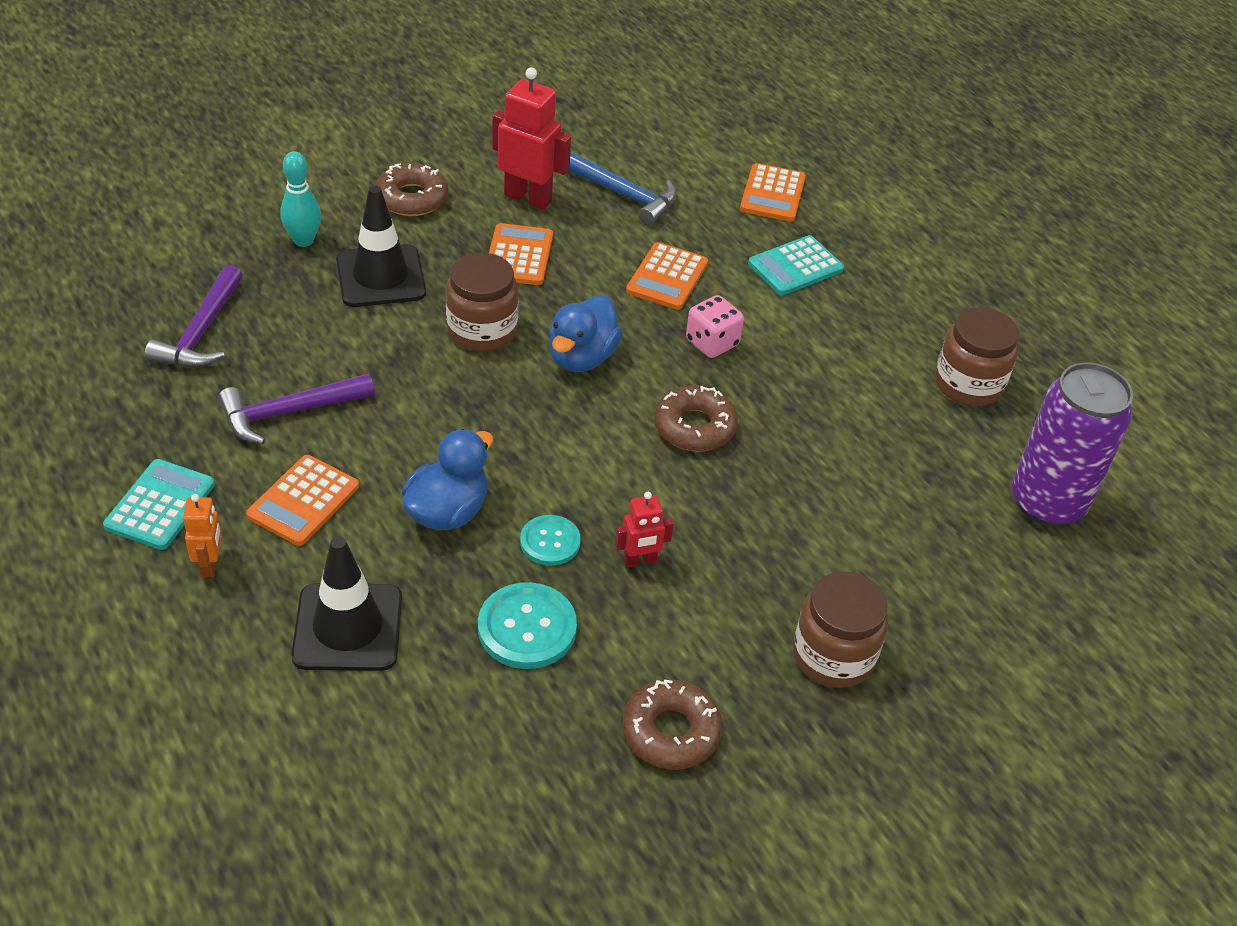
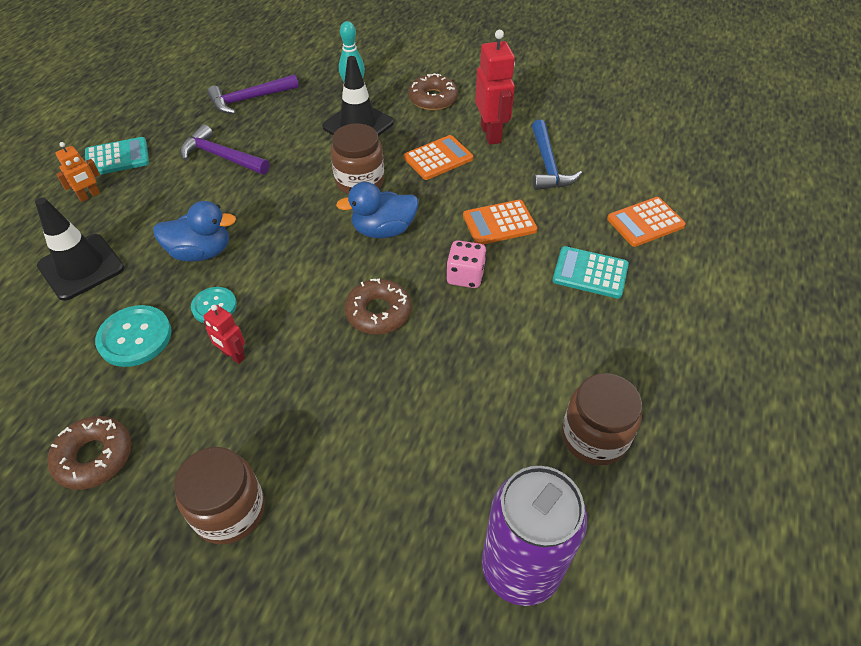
camera: 55 degrees right, 5 degrees up
orange calculator [246,455,359,546] -> none

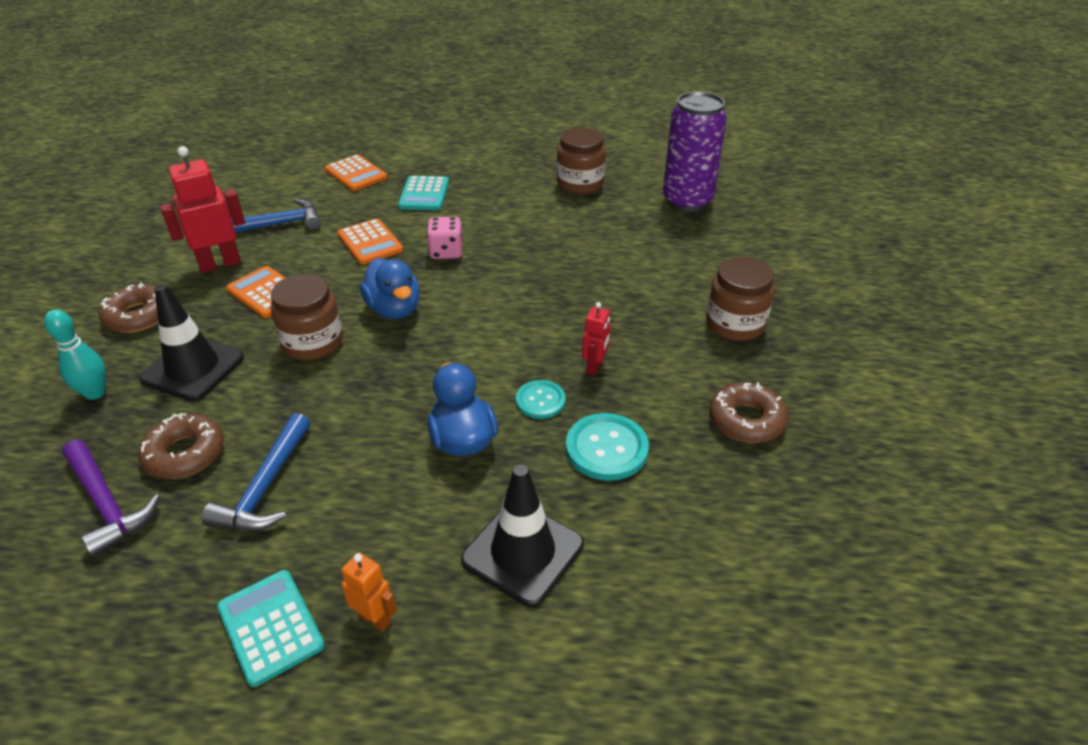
camera: 105 degrees left, 10 degrees down
purple hammer [181,124,269,174] -> blue hammer [202,413,310,531]
brown donut [345,279,411,335] -> brown donut moved to [138,413,224,479]

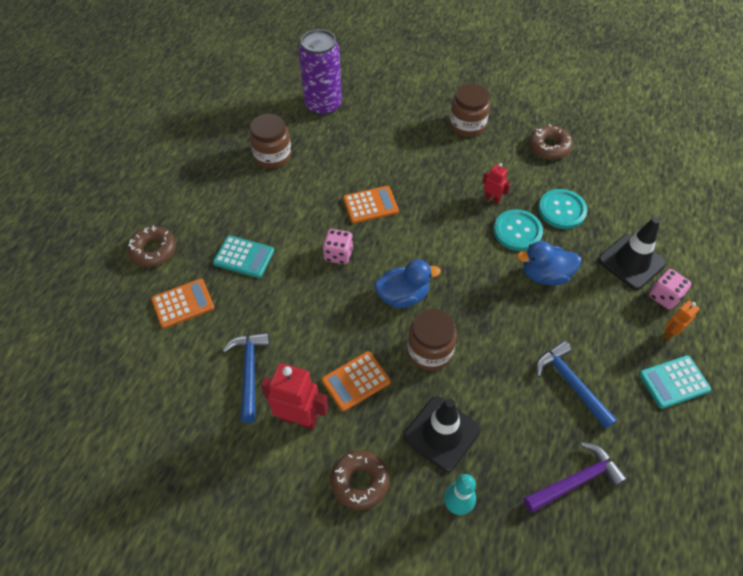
camera: 75 degrees left, 15 degrees up
brown donut [138,413,224,479] -> brown donut moved to [127,225,176,267]
red robot [160,146,245,273] -> red robot turned 120 degrees clockwise [261,363,328,430]
blue hammer [202,413,310,531] -> blue hammer turned 150 degrees counterclockwise [536,341,617,429]
orange calculator [338,219,403,265] -> orange calculator moved to [343,186,399,224]
turquoise button [516,380,566,419] -> turquoise button [494,209,543,251], size x1.56
none -> pink dice [649,269,691,309]

